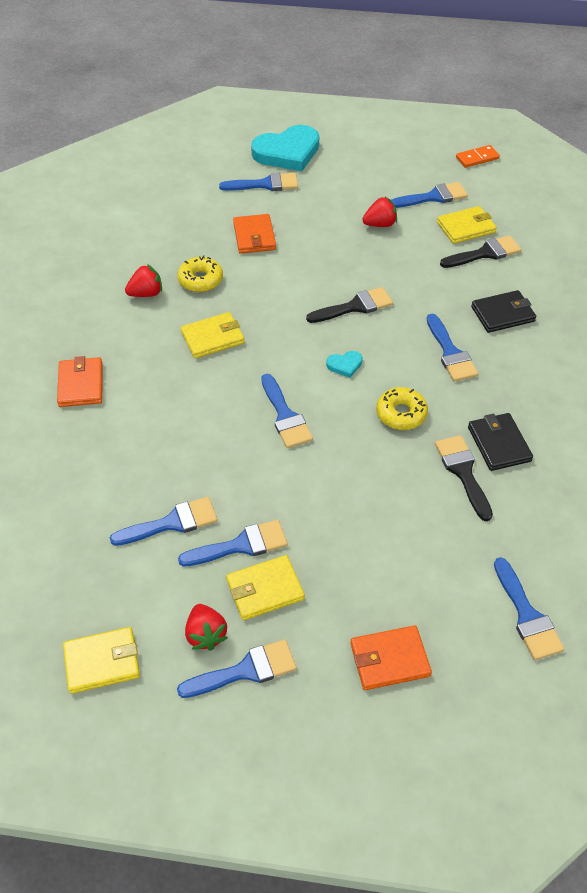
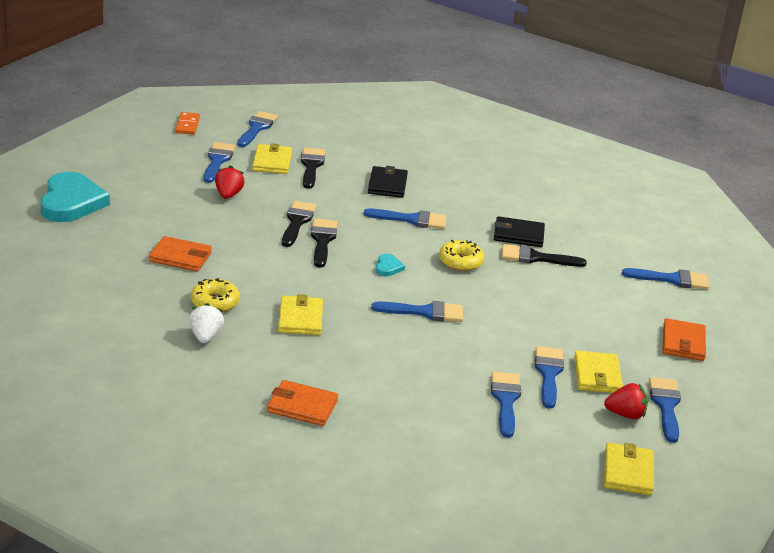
camera: 70 degrees left, 20 degrees down
red strawberry [125,264,162,297] -> white strawberry [189,303,224,343]
blue brush [219,172,298,191] -> blue brush moved to [237,111,278,147]
none -> black brush [282,201,317,247]

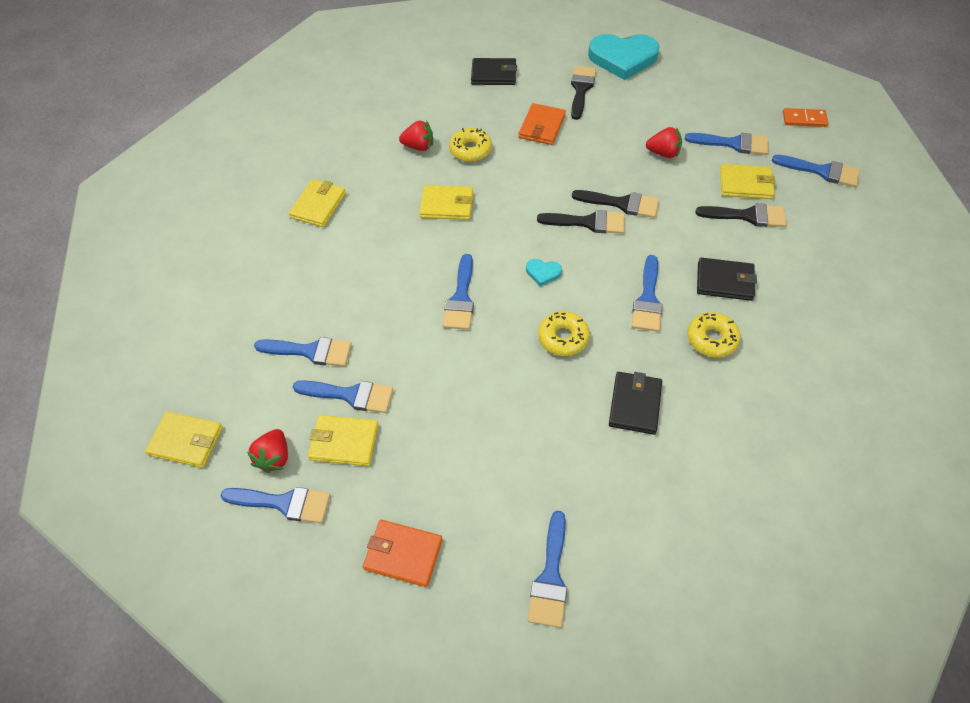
camera: 100 degrees right, 25 degrees up
white strawberry [189,303,224,343] -> red strawberry [399,121,433,151]
orange wallet [267,380,338,426] -> yellow wallet [289,179,346,227]
black brush [501,244,587,267] -> black brush moved to [571,66,596,120]
none -> black wallet [471,58,517,85]
none -> yellow donut [687,312,741,358]

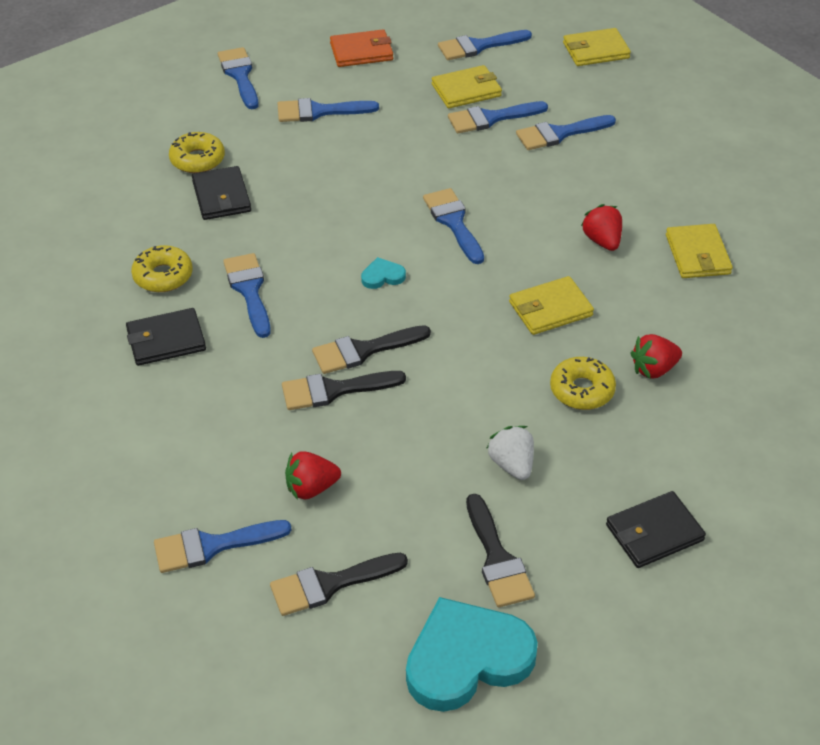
camera: 150 degrees right, 10 degrees down
red strawberry [247,429,288,473] -> red strawberry moved to [581,204,622,251]
orange wallet [519,103,566,145] -> white strawberry [486,426,534,480]
yellow donut [538,311,590,356] -> yellow donut moved to [169,132,225,173]
black brush [695,203,786,227] -> black brush moved to [270,553,408,616]
yellow wallet [720,164,776,199] -> none
blue brush [772,155,860,187] -> blue brush moved to [277,98,379,122]
orange domino [783,108,828,127] -> none

